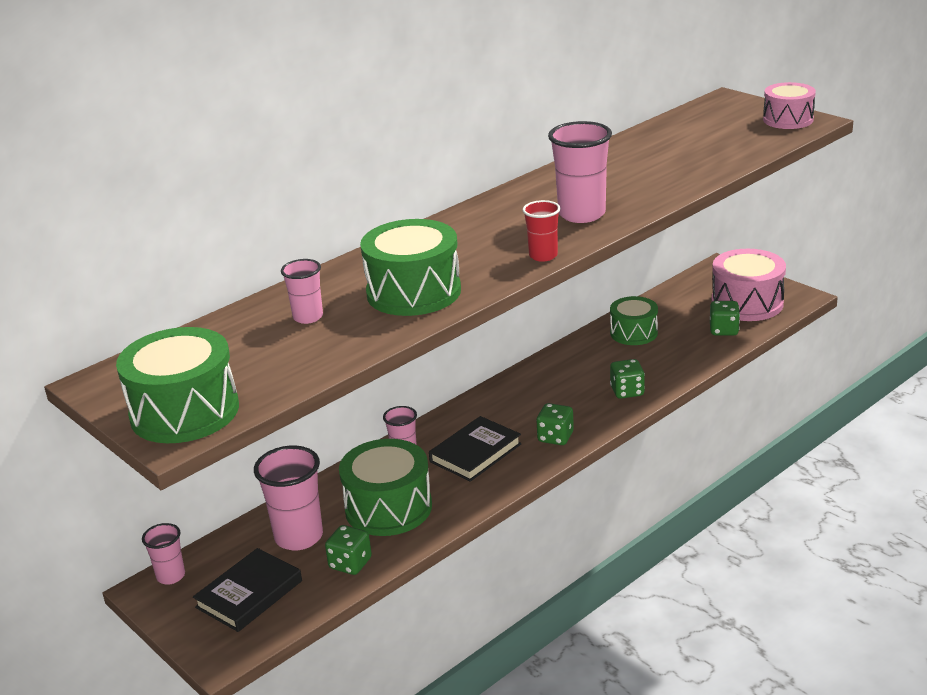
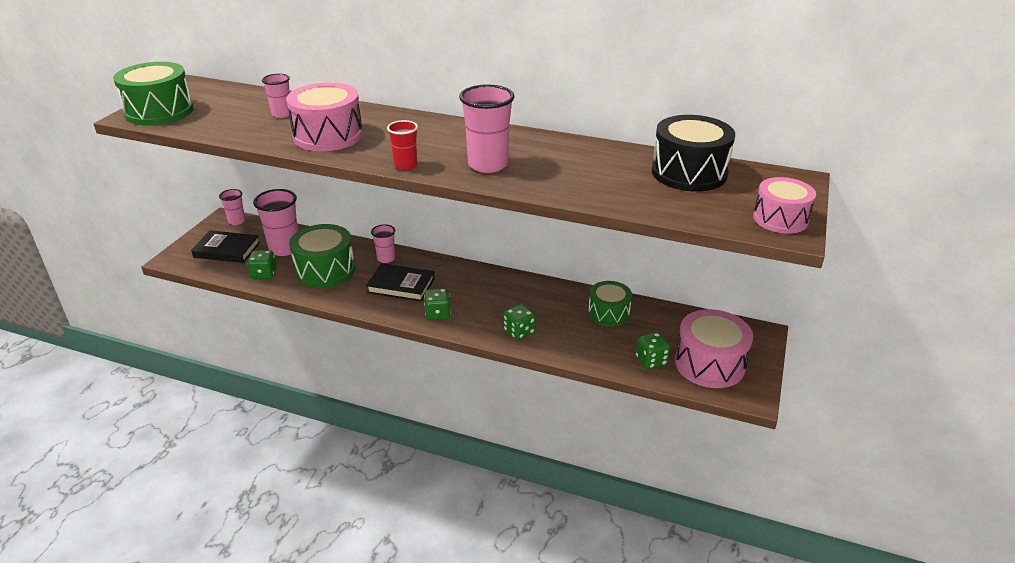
camera: 60 degrees right, 5 degrees up
green drum [360,219,461,316] -> pink drum [286,82,363,151]
none -> black drum [652,115,735,191]

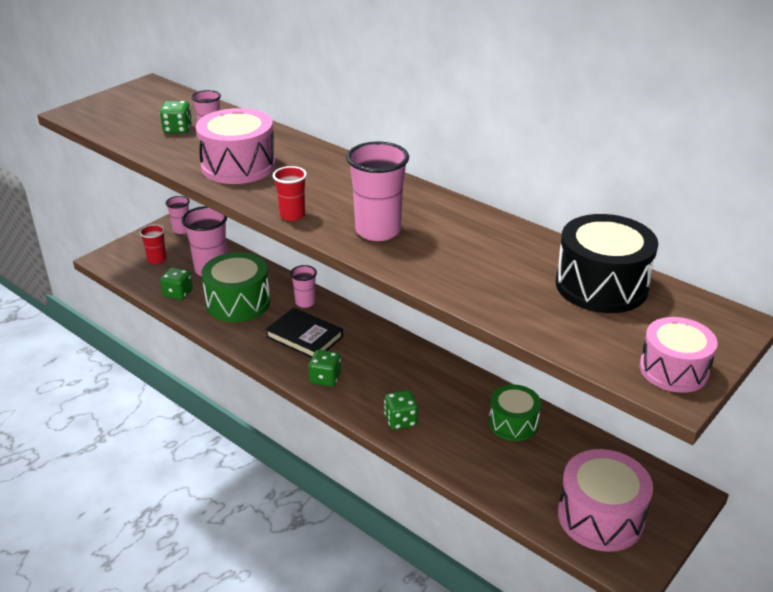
camera: 20 degrees right, 0 degrees up
green drum [113,62,194,126] -> none
black book [191,230,260,263] -> red cup [139,224,167,264]
green dice [636,332,670,369] -> green dice moved to [160,101,192,134]

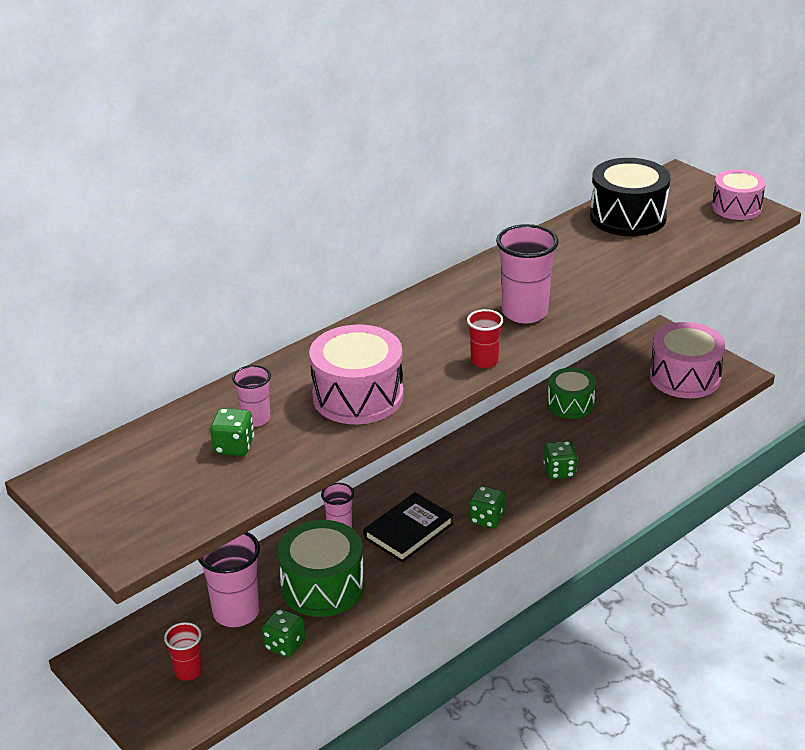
camera: 80 degrees left, 0 degrees up
pink cup [166,196,190,234] -> none

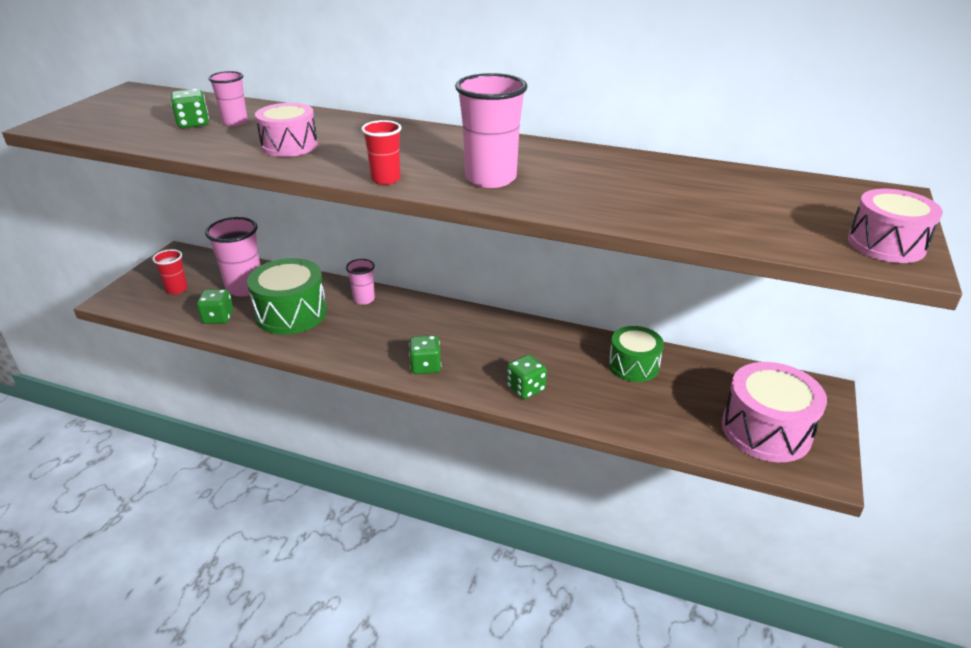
camera: 60 degrees right, 0 degrees up
pink drum [309,324,404,424] -> pink drum [255,103,318,157], size x0.65
black book [364,492,454,562] -> none
black drum [590,158,670,236] -> none

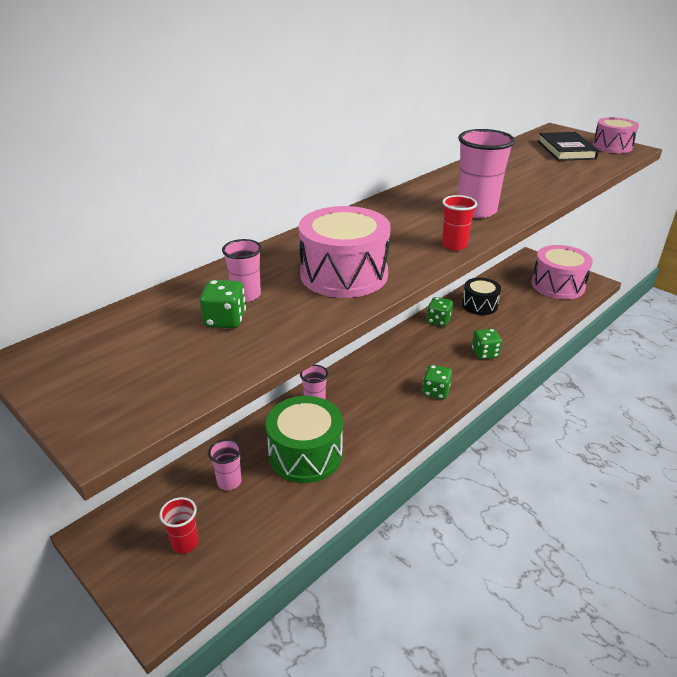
camera: 65 degrees left, 0 degrees up
green dice [197,289,233,324] -> green dice moved to [427,297,453,326]
pink cup [205,217,260,296] -> pink cup [208,439,242,490], size x0.57
pink drum [255,103,318,157] -> pink drum [299,206,391,298], size x1.54
green drum [609,326,664,382] -> black drum [462,278,501,315]
none -> black book [538,132,599,161]

